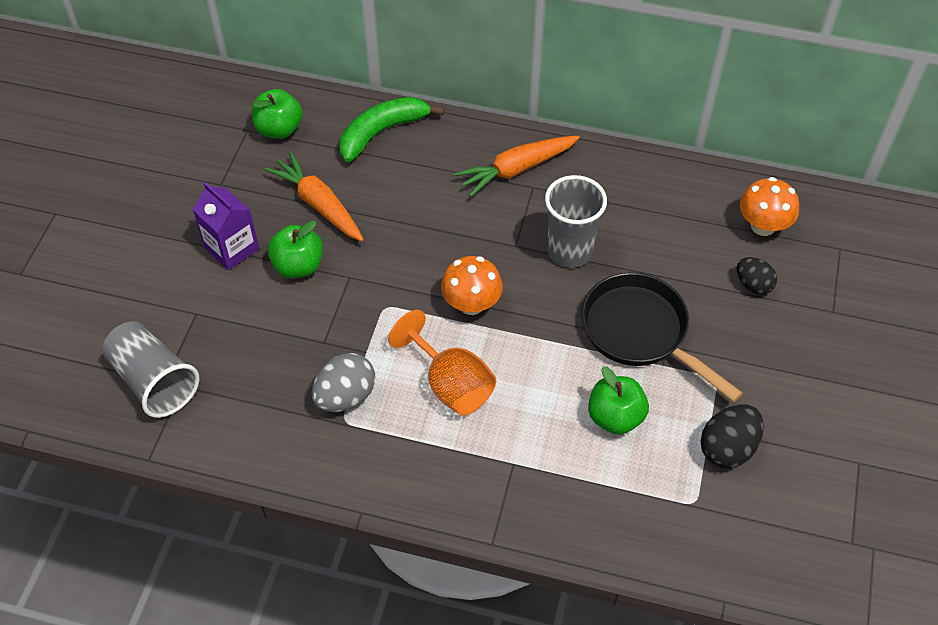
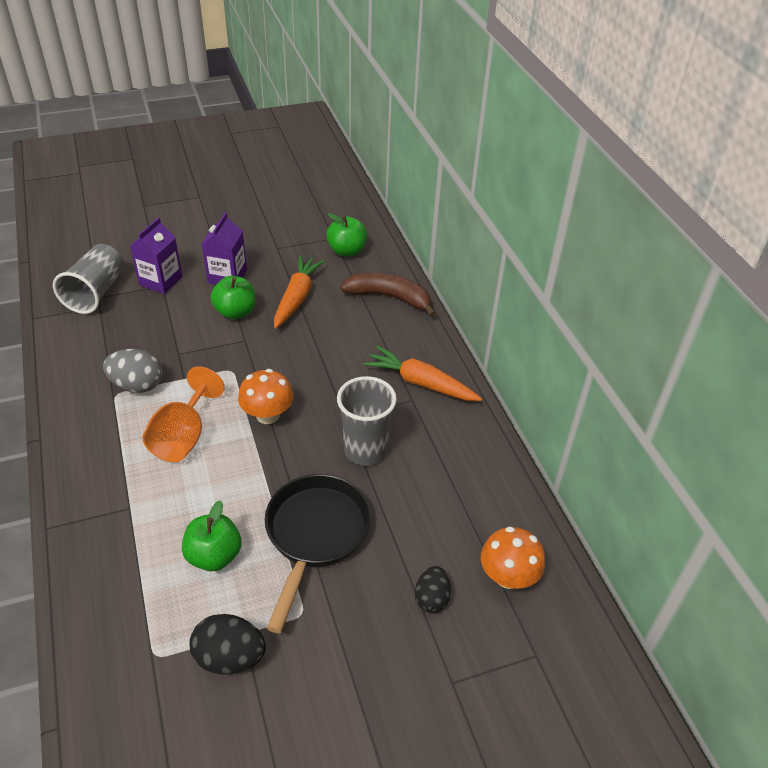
camera: 55 degrees right, 10 degrees down
green banana [339,96,444,162] -> brown banana [341,273,436,317]
none -> purple carton [130,217,183,294]

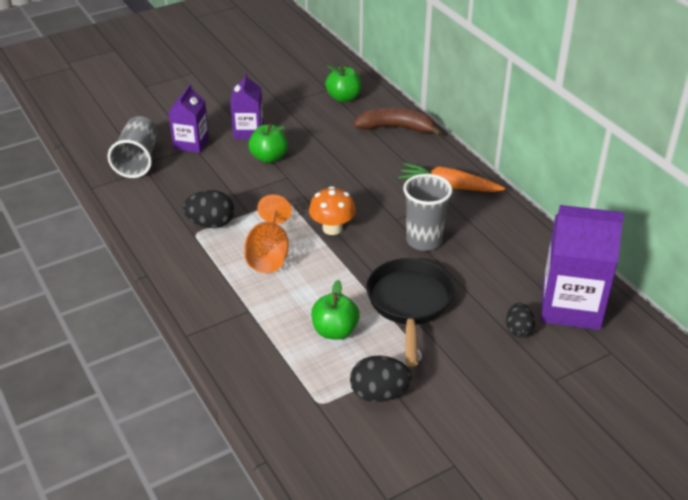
camera: 10 degrees left, 5 degrees down
grey egg [103,349,162,393] -> black egg [183,190,234,228]
orange carrot [274,255,325,329] -> none
orange mushroom [481,527,545,589] -> purple carton [541,205,624,330]

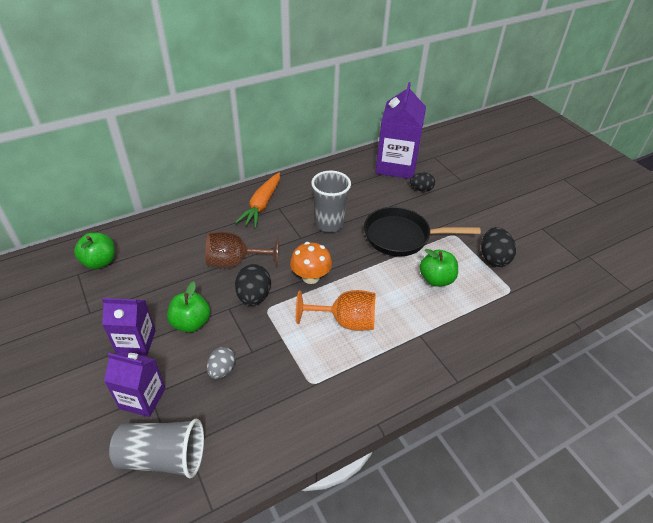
camera: 90 degrees left, 5 degrees up
black egg [183,190,234,228] -> black egg moved to [235,264,271,306]
brown banana [354,107,442,136] -> none
none -> brown goblet [205,231,279,268]
none -> grey egg [207,347,236,379]

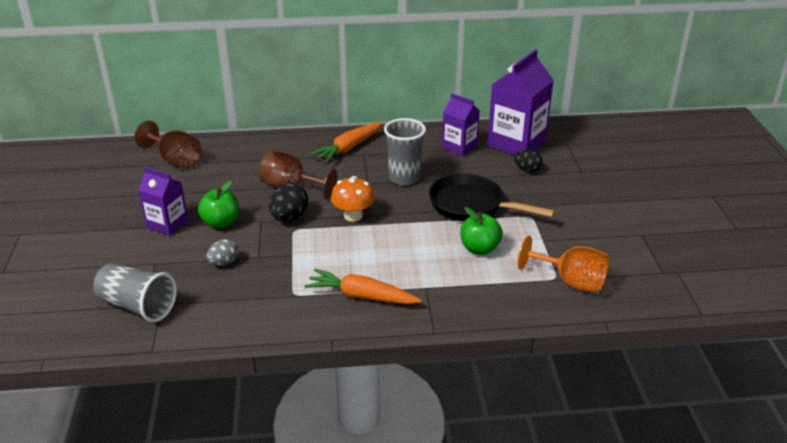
camera: 25 degrees right, 10 degrees down
green apple [74,233,115,269] -> brown goblet [134,121,201,168]
purple carton [104,351,166,417] -> purple carton moved to [442,93,480,156]
orange goblet [296,290,376,331] -> orange goblet moved to [517,235,609,293]
black egg [482,227,516,267] -> none
none -> orange carrot [305,269,422,304]

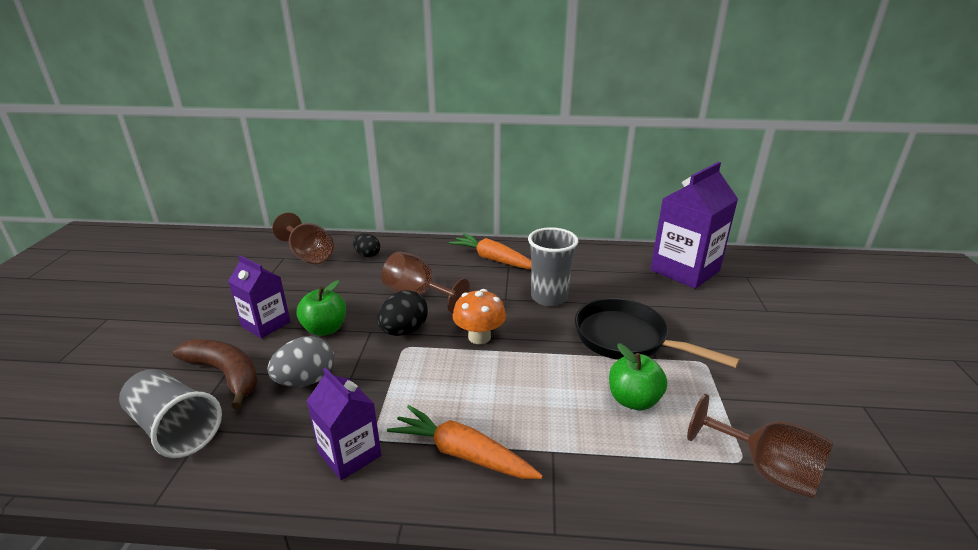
camera: 10 degrees right, 5 degrees down
grey egg [207,239,239,266] -> grey egg [267,336,334,387], size x1.51
orange carrot [310,123,383,163] -> orange carrot turned 75 degrees clockwise [449,233,531,269]
purple carton [442,93,480,156] -> purple carton moved to [307,367,381,480]
black egg [514,150,543,172] -> black egg moved to [353,234,380,257]
orange goblet [517,235,609,293] -> brown goblet [687,394,834,499]
none -> brown banana [173,339,258,409]

